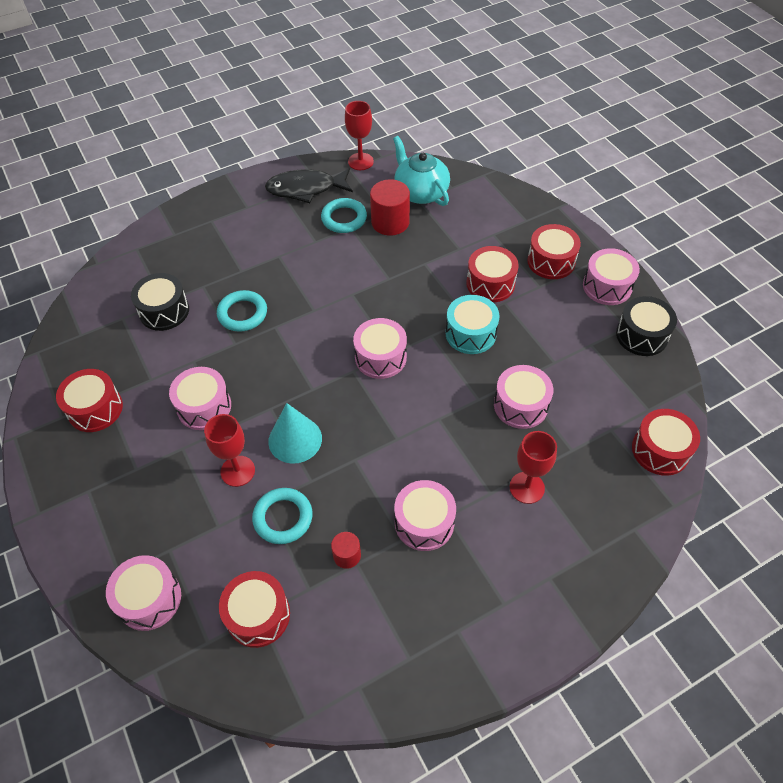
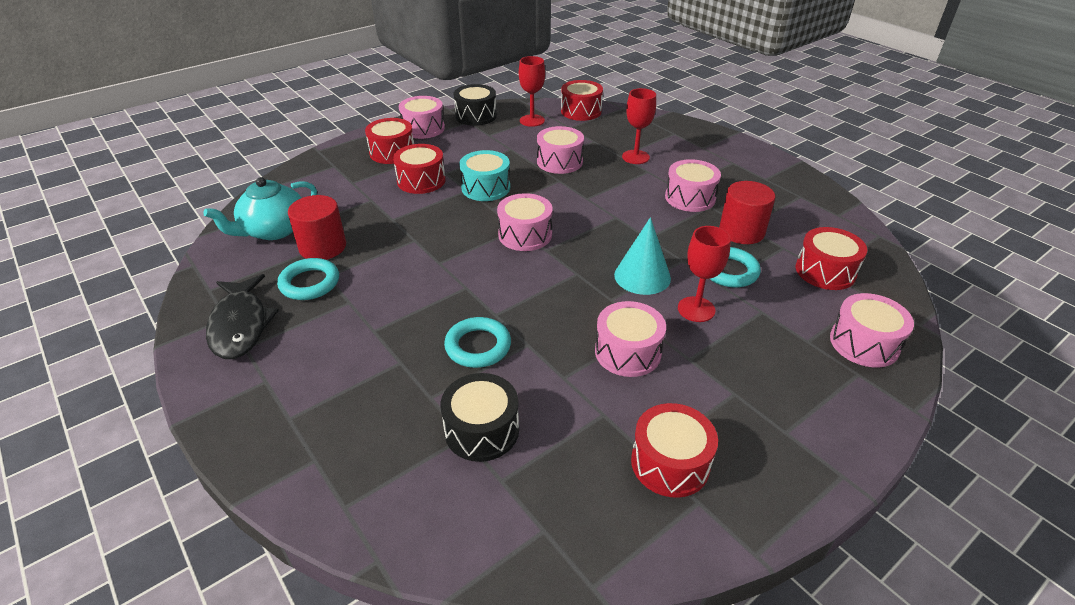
camera: 100 degrees left, 15 degrees down
red cylinder [331,532,361,569] -> red cylinder [719,181,776,244], size x1.84
red goblet [345,101,374,170] -> red goblet moved to [519,56,545,127]

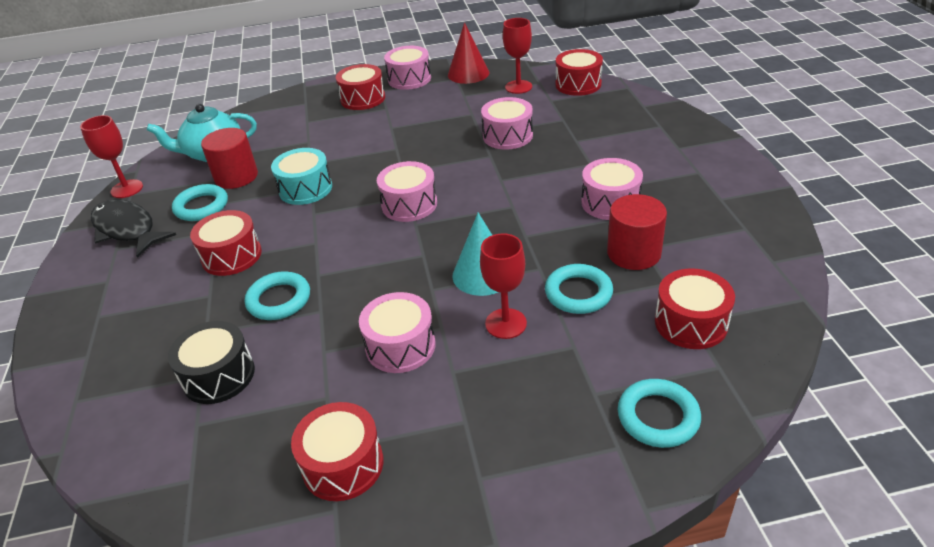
camera: 30 degrees right, 0 degrees up
black fish [206,274,279,359] -> black fish turned 120 degrees clockwise [91,200,176,258]
red drum [393,144,446,194] -> red drum moved to [190,210,262,276]
black drum [454,84,497,126] -> red cone [448,22,489,84]
turquoise drum [459,150,510,201] -> turquoise drum moved to [271,148,332,205]
red goblet [622,88,656,164] -> red goblet moved to [80,115,143,198]
pink drum [830,293,914,367] -> turquoise ring [618,379,701,448]

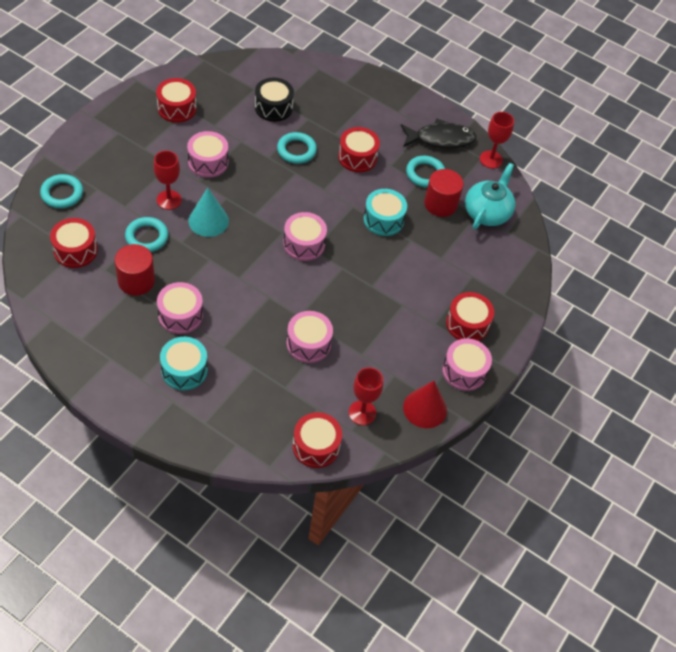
camera: 125 degrees right, 15 degrees up
none -> turquoise drum [160,337,208,390]

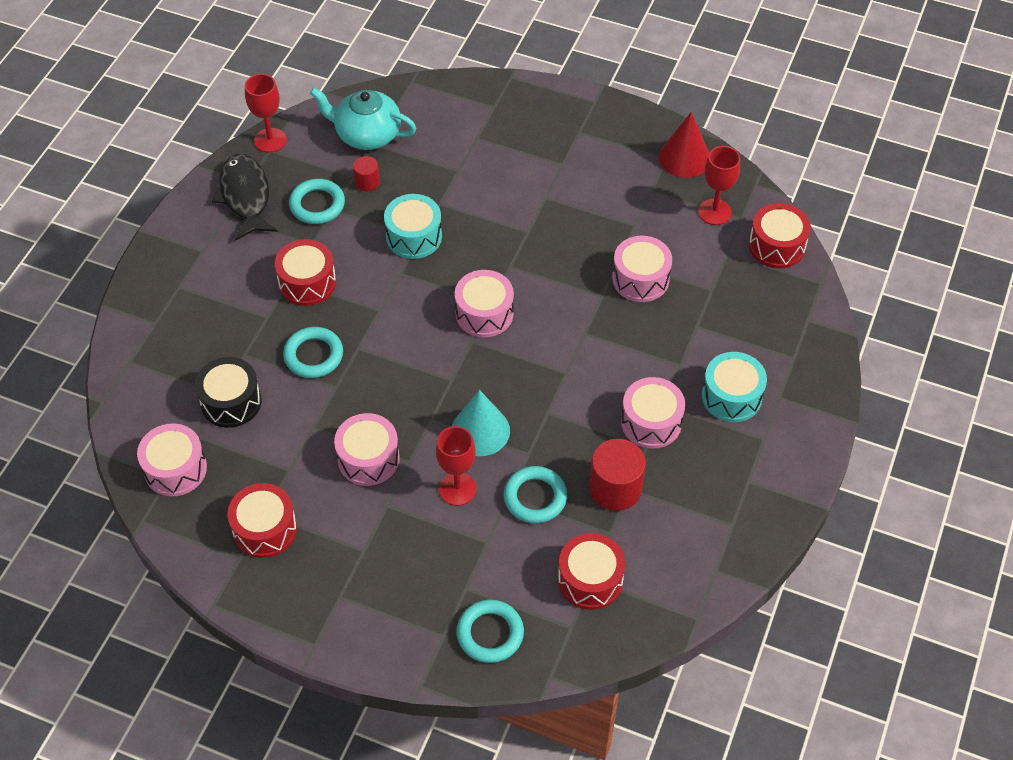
camera: 95 degrees left, 0 degrees up
red cylinder [424,169,464,217] -> red cylinder [353,156,380,191], size x0.54
pink drum [442,338,492,391] -> pink drum moved to [137,423,207,496]
red drum [446,292,494,341] -> none

